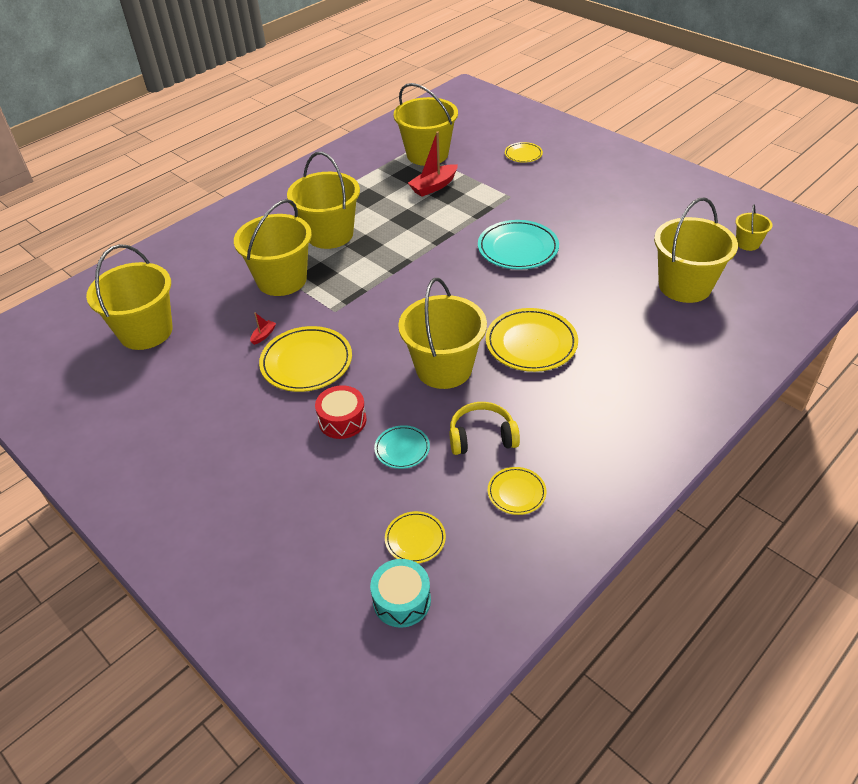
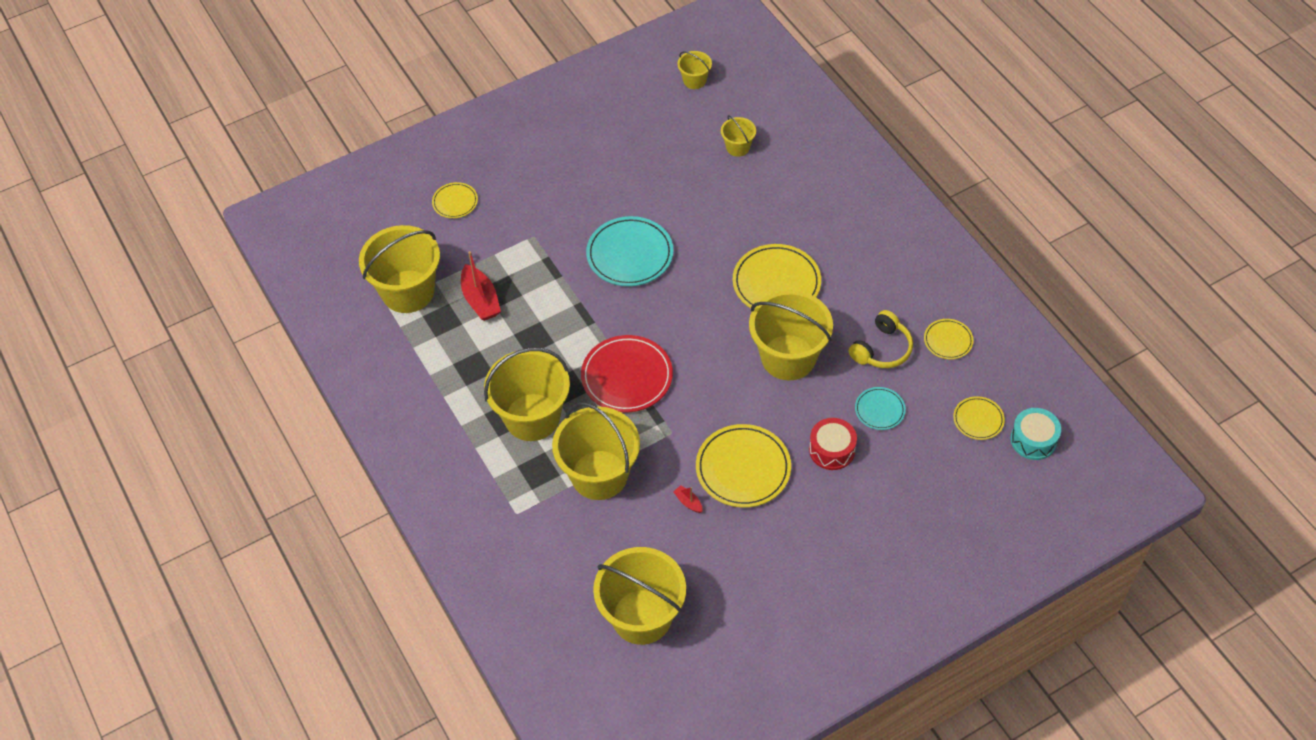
camera: 75 degrees left, 10 degrees up
yellow headphones [450,402,520,455] -> yellow headphones turned 150 degrees counterclockwise [849,310,913,368]
yellow bucket [654,198,738,303] -> yellow bucket [721,115,756,157], size x0.47
none -> red plate [581,335,673,412]

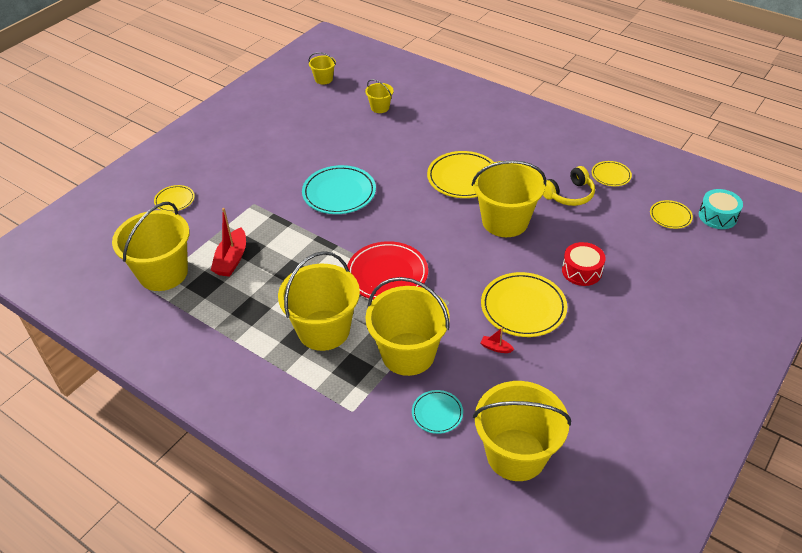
camera: 25 degrees left, 10 degrees down
red boat [461,251,501,321] -> red boat turned 60 degrees clockwise [211,208,246,277]
yellow headphones [849,310,913,368] -> yellow headphones turned 45 degrees clockwise [543,166,595,206]
turquoise plate [855,387,906,430] -> turquoise plate moved to [412,390,463,434]

